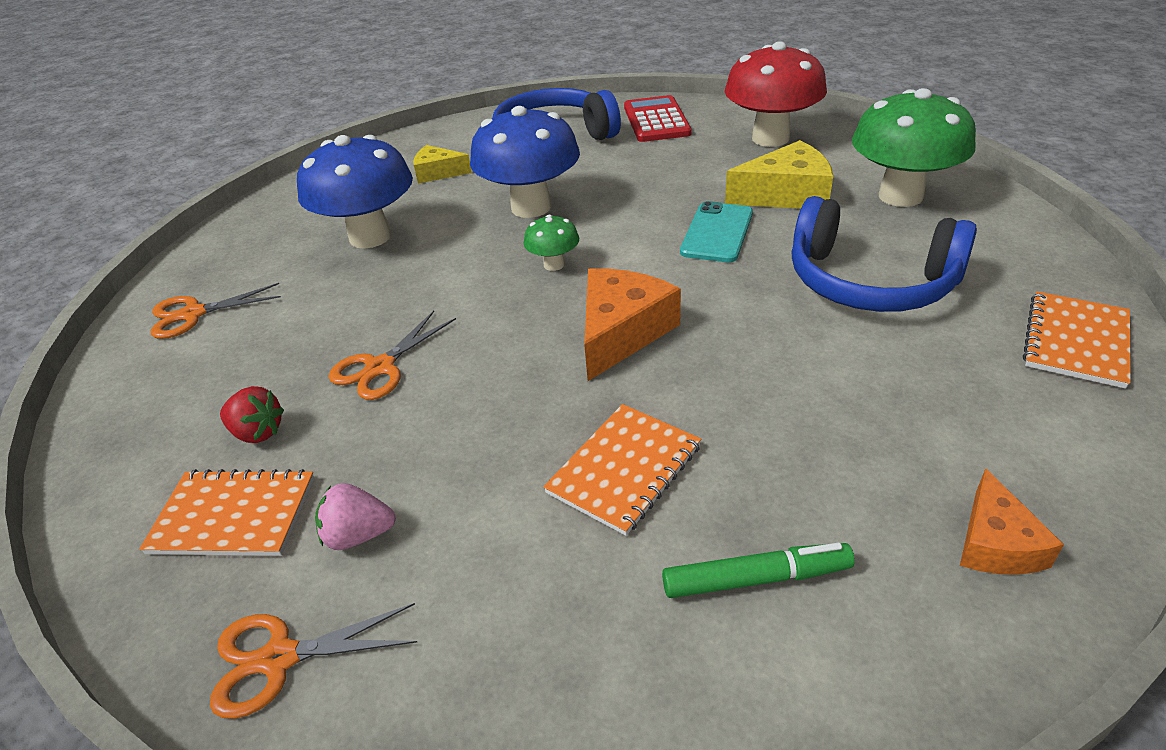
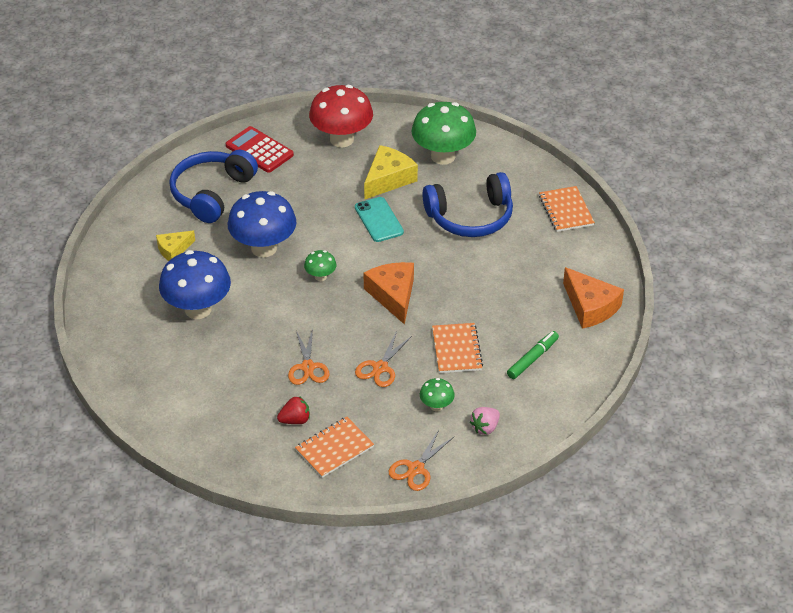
camera: 45 degrees left, 5 degrees up
orange scissors [151,283,281,339] -> orange scissors moved to [355,331,412,387]
pink strawberry [315,483,396,550] -> pink strawberry moved to [470,407,500,435]
orange cheese [960,468,1064,575] -> orange cheese [563,267,624,329], size x1.64
none -> green mushroom [420,378,454,411]

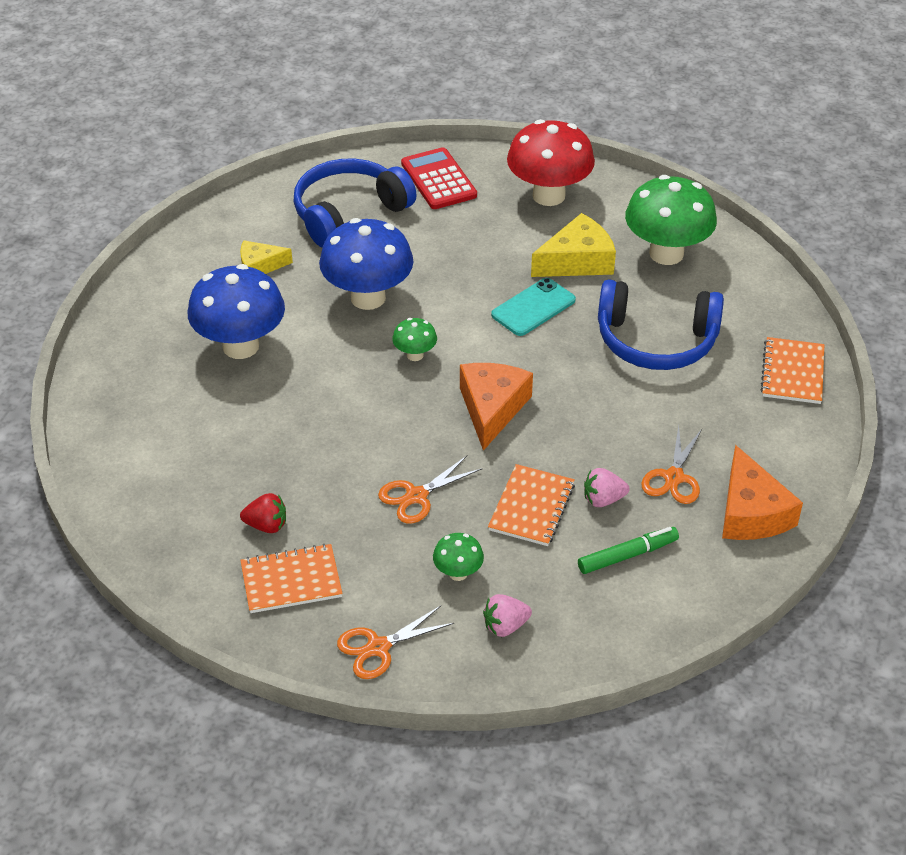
camera: 25 degrees right, 0 degrees up
orange scissors [288,328,330,385] -> orange scissors moved to [641,425,702,504]
turquoise phone [355,197,404,242] -> turquoise phone turned 45 degrees clockwise [491,278,576,336]
none -> pink strawberry [584,468,629,507]

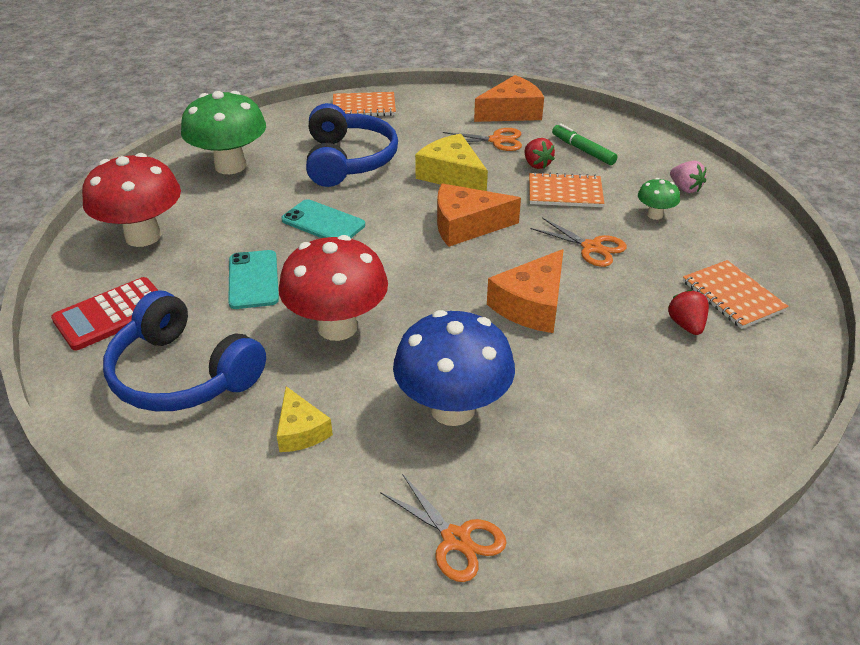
camera: 105 degrees left, 5 degrees down
blue mushroom [319,218,414,310] -> red mushroom [279,235,388,341]
orange scissors [337,606,454,679] -> orange scissors moved to [380,474,507,582]
green mushroom [392,318,437,361] -> none
yellow cheese [531,213,616,277] -> yellow cheese moved to [415,134,488,191]
pink strawberry [584,468,629,507] -> red strawberry [525,138,555,169]
none -> turquoise phone [228,250,279,309]
none -> orange cheese [487,249,564,333]

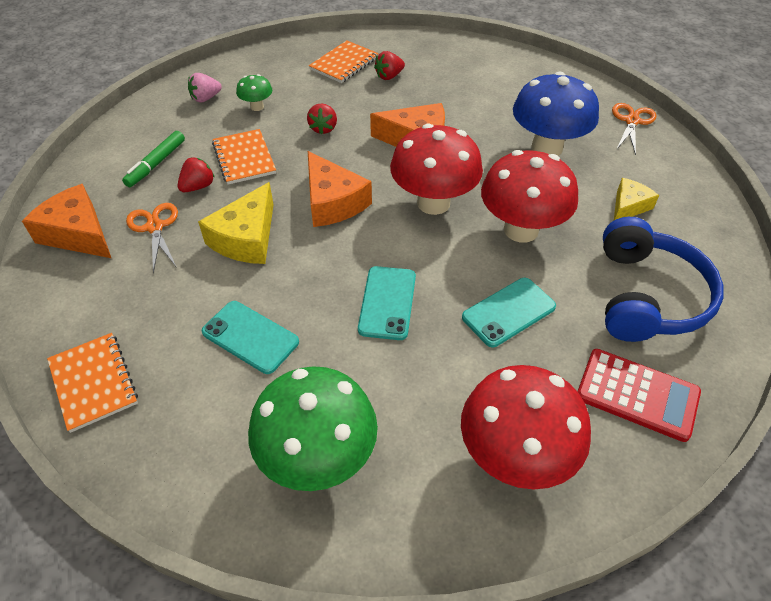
camera: 115 degrees left, 10 degrees up
blue headphones [306,103,398,187] -> turquoise phone [202,301,299,374]
orange scissors [530,217,627,267] -> red strawberry [307,103,337,135]
pink strawberry [670,160,706,193] -> pink strawberry turned 150 degrees counterclockwise [188,73,222,102]
none -> red mushroom [390,123,483,215]

